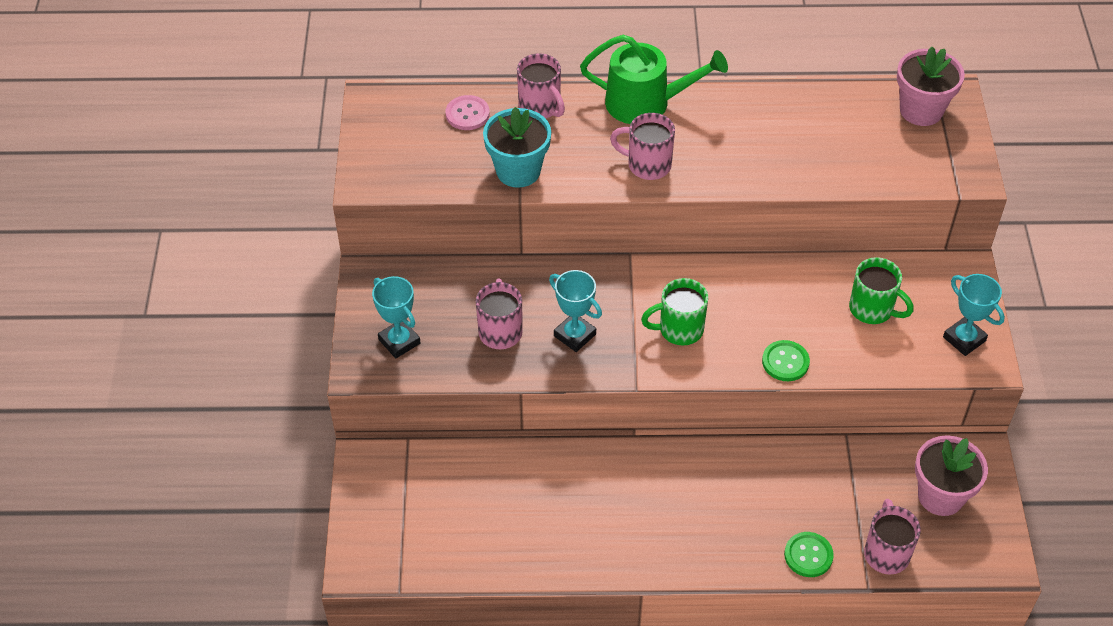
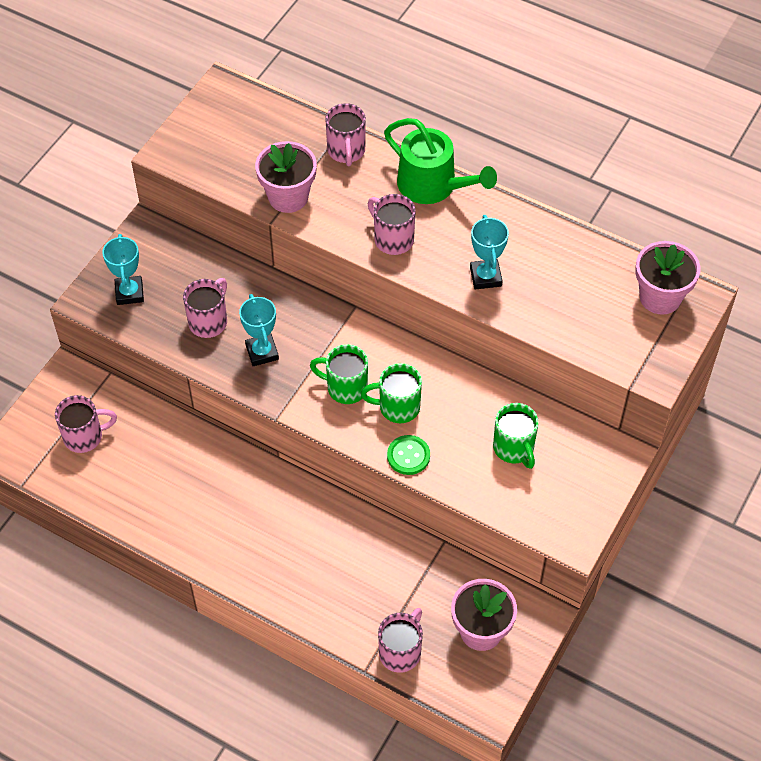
camera: 30 degrees right, 5 degrees up
pink button [446,95,490,130] -> none
turquoise flower pot [483,107,551,188] -> pink flower pot [255,141,317,213]
green button [784,532,834,577] -> none
turquoise trophy [943,274,1005,356] -> turquoise trophy moved to [470,215,509,290]
none -> pink mug [55,395,117,453]
none -> green mug [361,363,422,423]

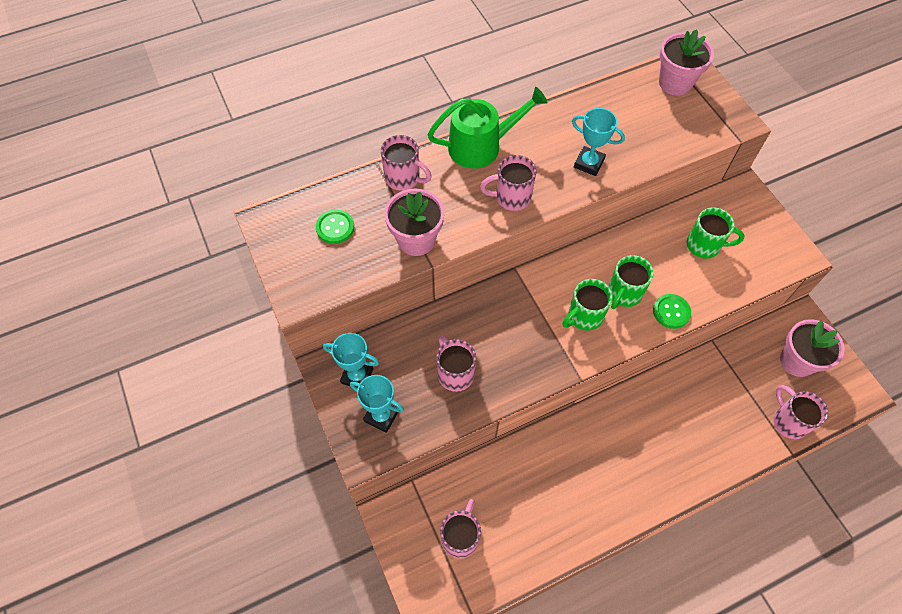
camera: 55 degrees left, 5 degrees up
turquoise trophy [239,294,279,366] -> turquoise trophy moved to [323,333,379,388]
none -> green button [316,210,354,244]

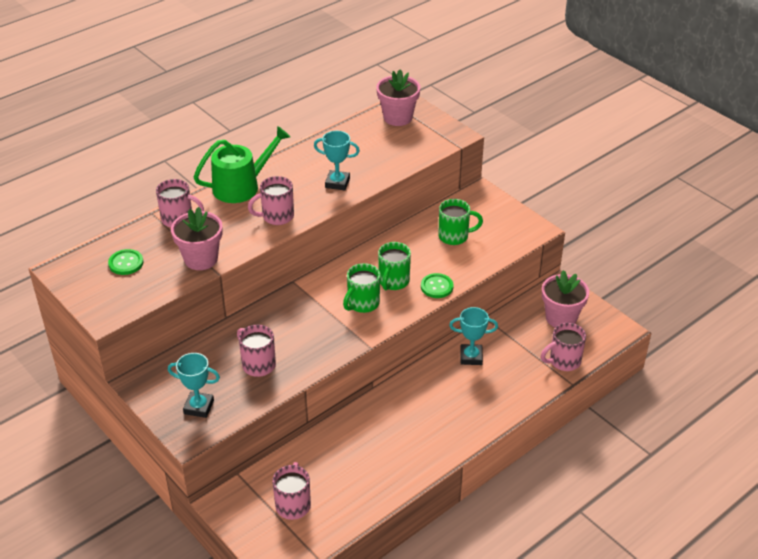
camera: 15 degrees left, 20 degrees down
turquoise trophy [323,333,379,388] -> turquoise trophy moved to [449,307,498,365]
pink mug [773,385,828,439] -> pink mug turned 75 degrees counterclockwise [541,323,586,371]

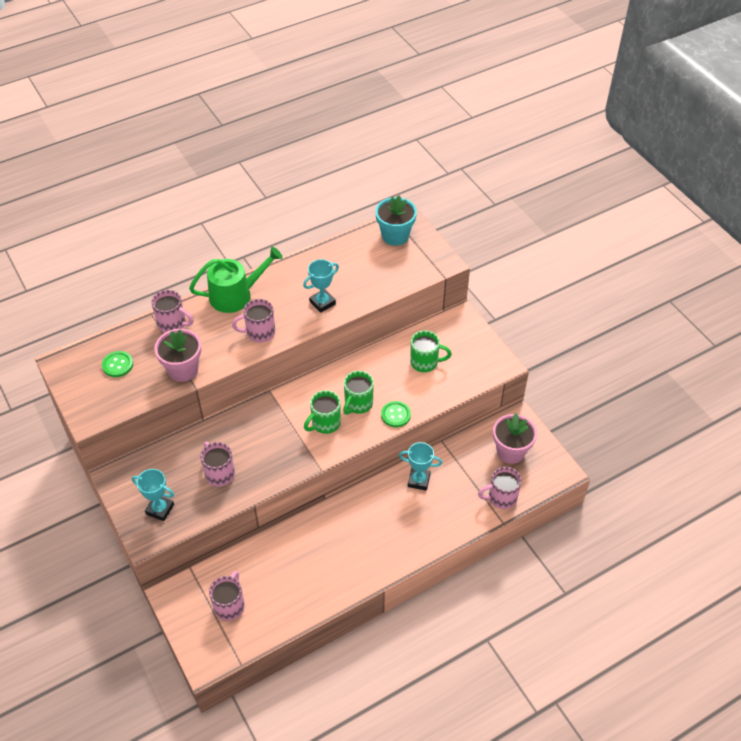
camera: 10 degrees right, 10 degrees up
turquoise trophy [314,131,360,191] -> turquoise trophy turned 60 degrees counterclockwise [303,259,339,313]
pink flower pot [376,69,420,126] -> turquoise flower pot [375,195,417,246]

